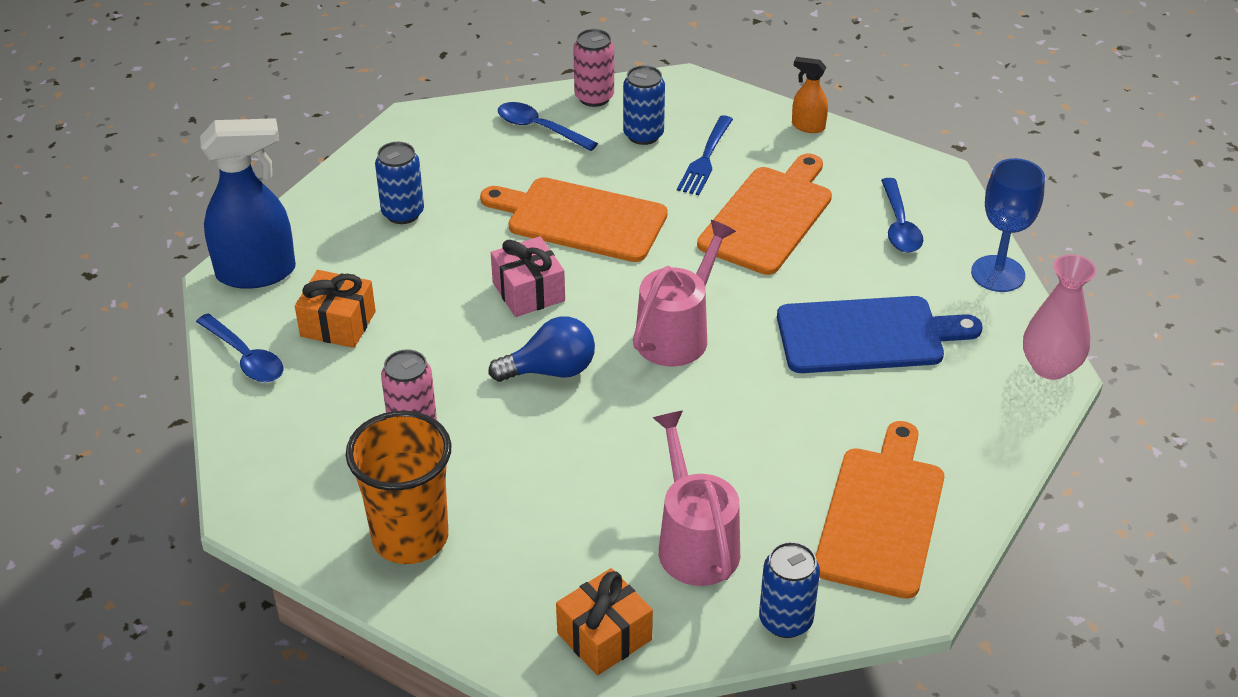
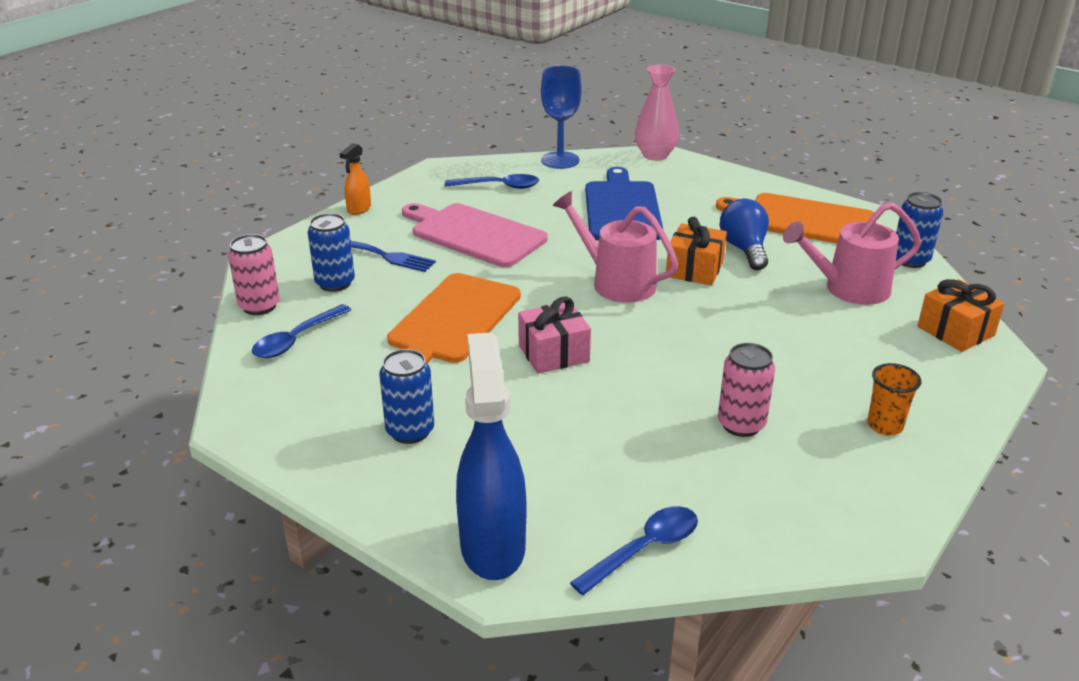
camera: 85 degrees left, 10 degrees down
orange gift [295,270,376,348] -> orange gift moved to [666,217,727,285]
orange cup [346,411,451,564] -> orange cup [867,363,921,436], size x0.49
blue light bulb [488,316,595,382] -> blue light bulb moved to [719,199,769,270]
orange cutting board [697,153,832,275] -> pink cutting board [402,203,548,267]

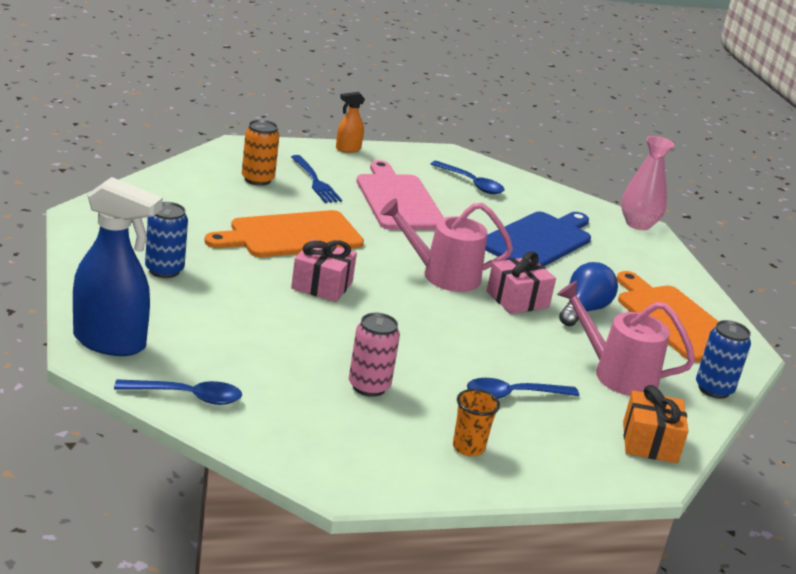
camera: 35 degrees right, 5 degrees down
pink can [228,234,280,315] -> none
blue spoon [252,304,351,358] -> blue spoon moved to [467,378,579,399]
blue can [308,213,355,292] -> orange can [242,120,279,186]
blue spray bottle [456,332,526,580] -> blue spray bottle turned 75 degrees clockwise [73,177,163,356]
blue goblet [541,66,582,169] -> none
pink watering can [553,191,678,303] -> pink watering can turned 75 degrees counterclockwise [380,198,513,292]
orange gift [666,217,727,285] -> pink gift [487,251,556,314]

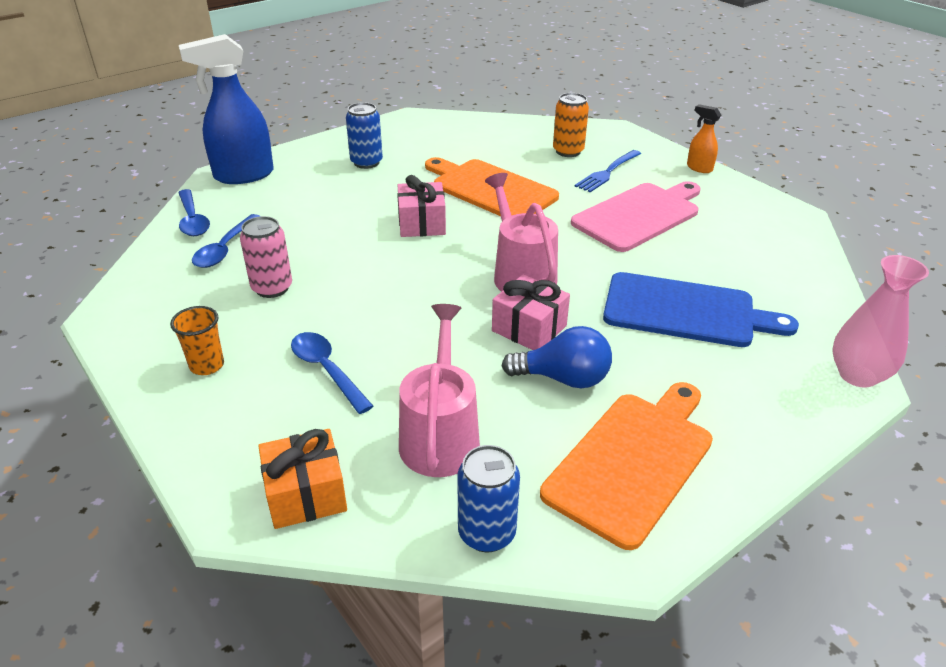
camera: 70 degrees right, 10 degrees up
blue spray bottle [73,177,163,356] -> blue spray bottle turned 75 degrees clockwise [179,34,274,184]
blue spoon [431,161,504,194] -> blue spoon moved to [192,214,260,268]

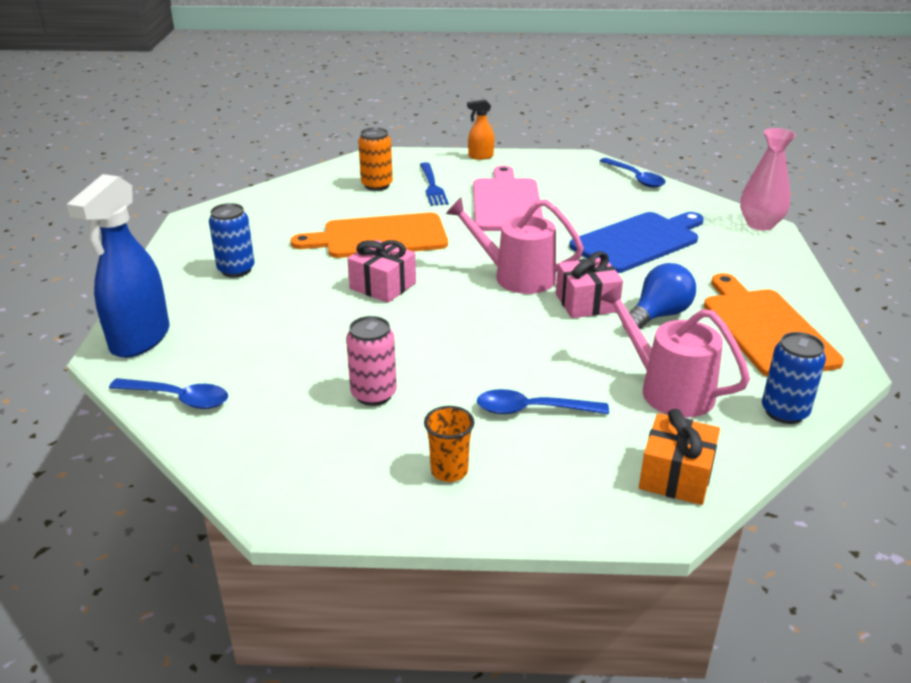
camera: 50 degrees left, 5 degrees down
blue spoon [192,214,260,268] -> blue spoon moved to [600,158,666,188]

